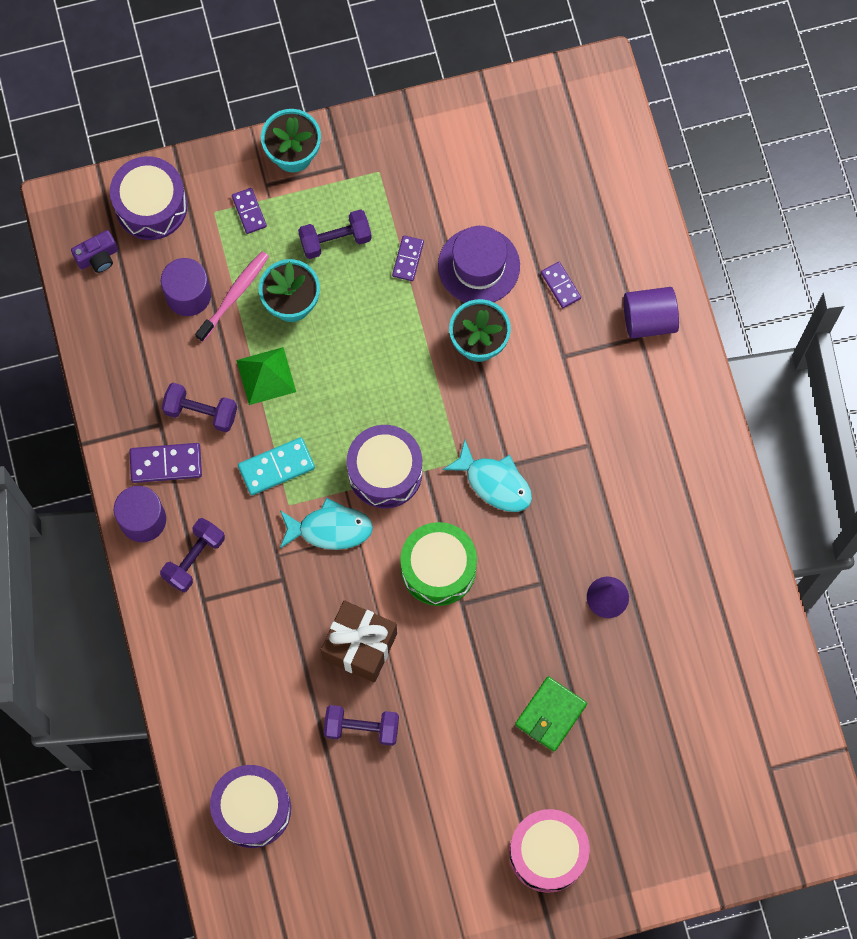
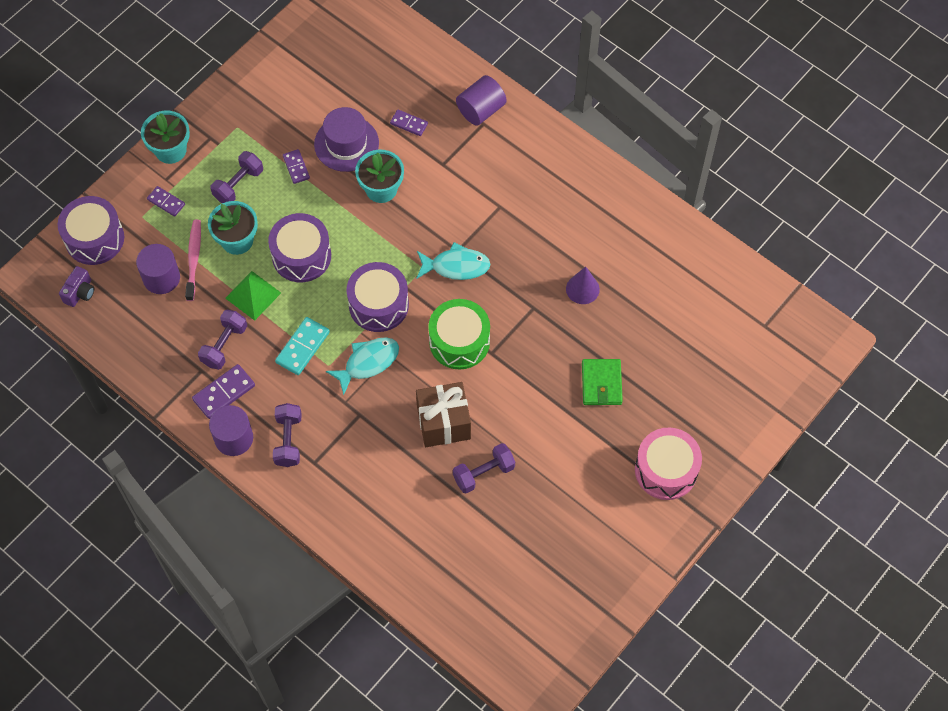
camera: 35 degrees left, 10 degrees down
purple dumbbell [162,383,237,432] -> purple dumbbell turned 45 degrees counterclockwise [198,310,247,370]
purple drum [210,765,291,848] -> purple drum moved to [268,213,331,282]

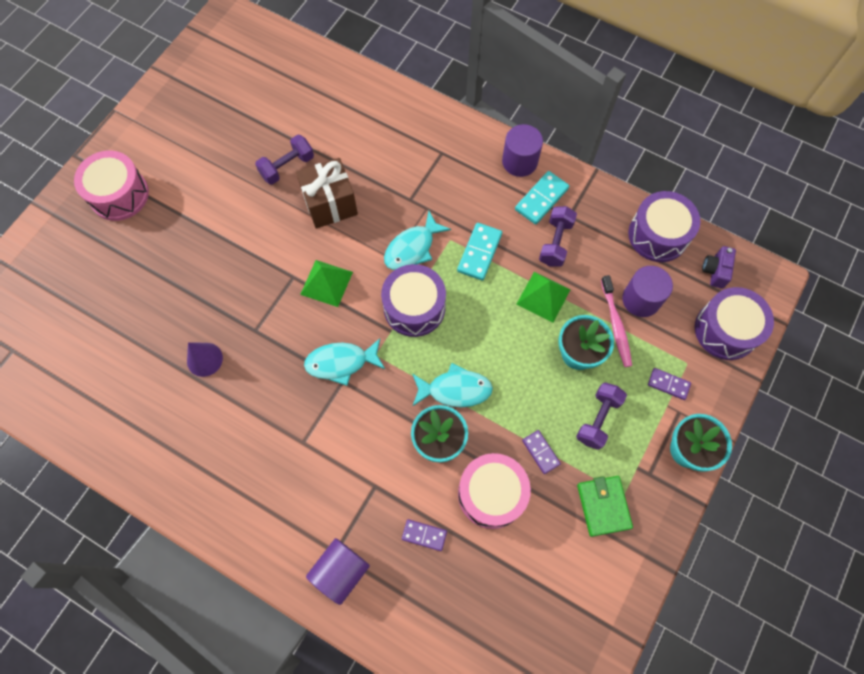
camera: 170 degrees right, 5 degrees up
purple domino [192,364,255,419] -> turquoise domino [515,171,569,225]
purple drum [268,213,331,282] -> purple drum moved to [628,191,700,262]
purple dumbbell [273,403,302,467] -> none
purple hat [314,107,379,172] -> pink drum [458,453,531,529]
green drum [428,299,490,369] -> green pyramid [300,260,353,307]
green wallet [582,359,623,405] -> green wallet moved to [577,476,633,537]
none -> turquoise fish [412,363,493,407]

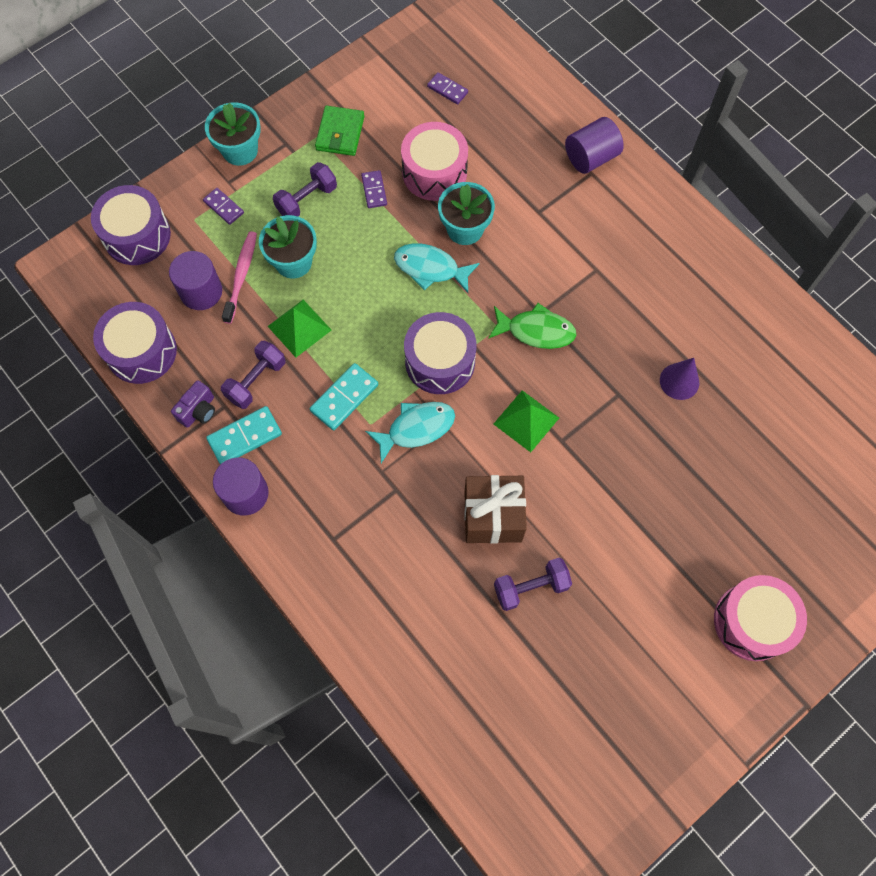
camera: 160 degrees left, 0 degrees up
turquoise fish [304,338,385,386] -> green fish [488,303,576,349]
purple domino [402,519,447,551] -> purple domino moved to [427,72,468,105]
purple camera [702,246,736,289] -> purple camera moved to [171,380,215,428]

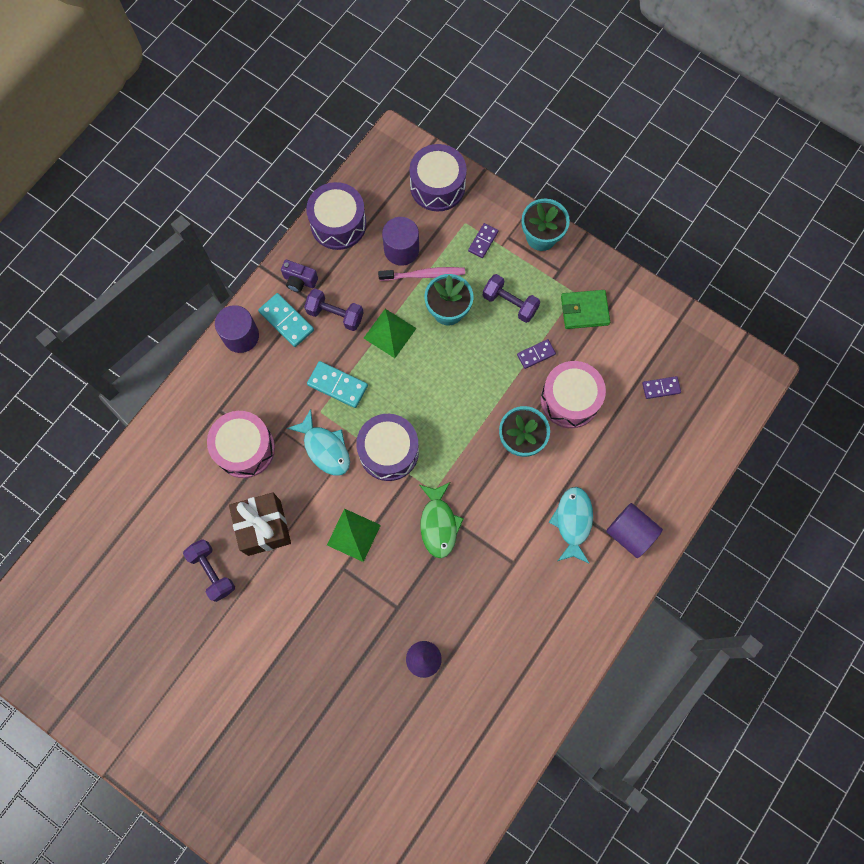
camera: 75 degrees right, 5 degrees up
turquoise fish [394,243,480,293] -> turquoise fish moved to [548,487,593,564]
purple domino [427,72,468,105] -> purple domino turned 60 degrees clockwise [642,376,681,399]
pink drum [714,575,807,661] -> pink drum moved to [207,411,275,478]

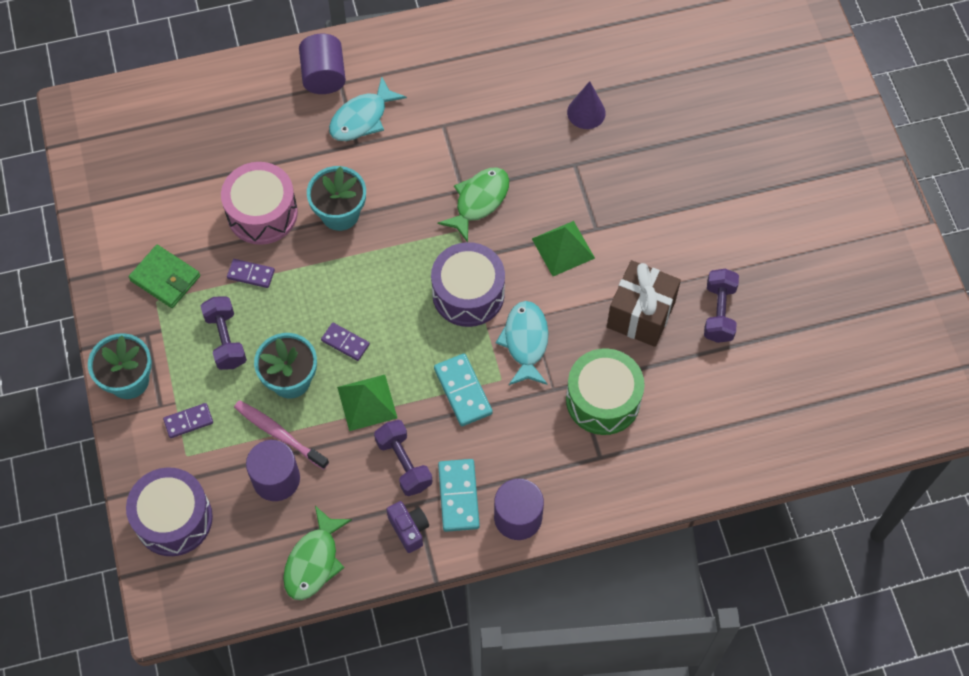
camera: 140 degrees left, 10 degrees down
pink drum [207,411,275,478] -> green drum [566,348,645,435]
purple drum [306,182,367,250] -> green fish [283,506,352,600]
purple domino [642,376,681,399] -> purple domino moved to [321,323,370,361]

